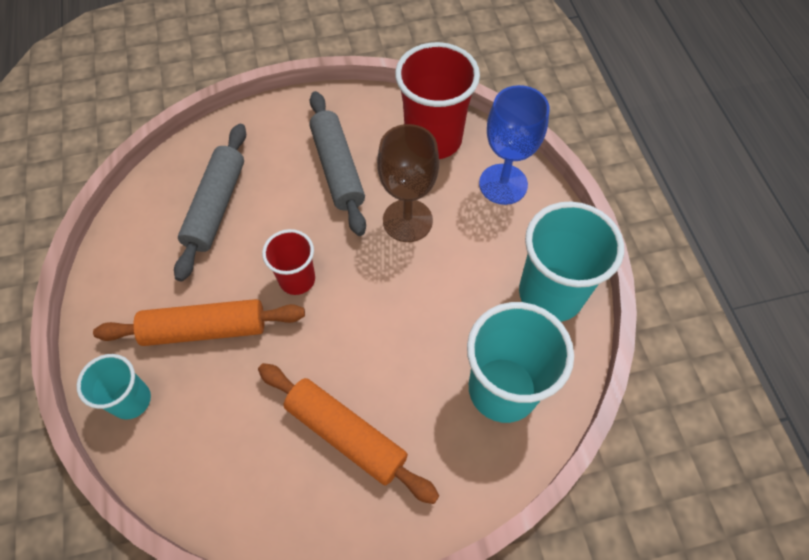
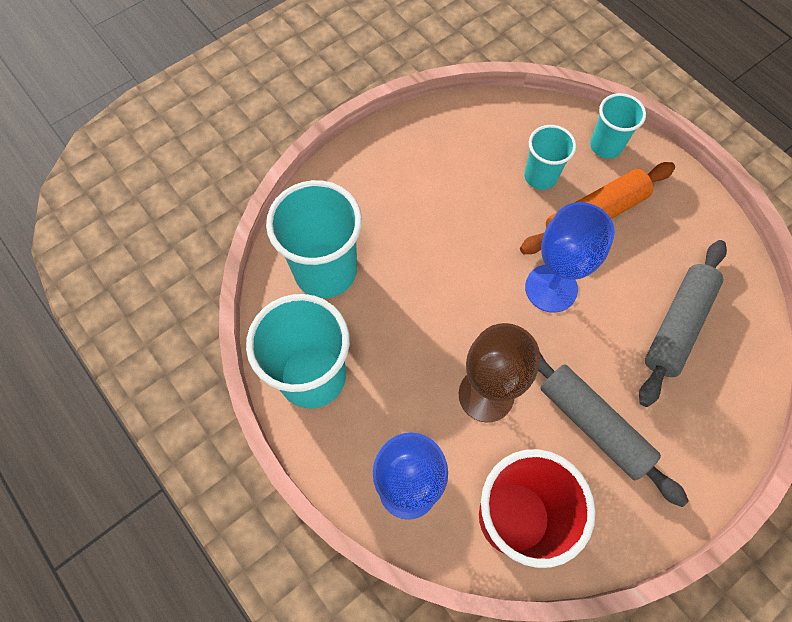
camera: 155 degrees right, 5 degrees up
grey rolling pin [174,124,246,282] -> grey rolling pin turned 45 degrees clockwise [639,240,727,407]
orange rolling pin [258,363,439,504] -> none
red cup [262,229,315,295] -> blue goblet [525,202,615,313]
none -> turquoise cup [524,125,576,190]

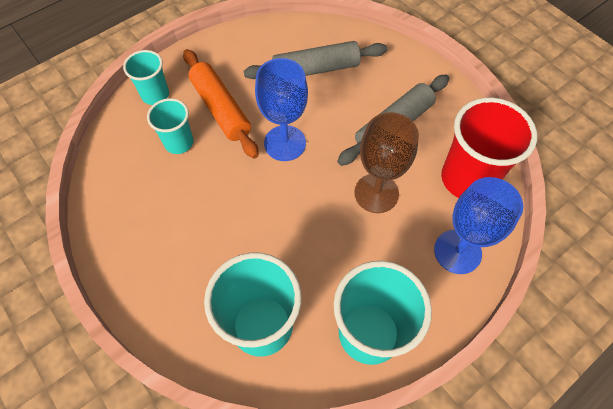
camera: 90 degrees left, 5 degrees down
grey rolling pin [639,240,727,407] -> grey rolling pin turned 45 degrees counterclockwise [244,41,387,79]

